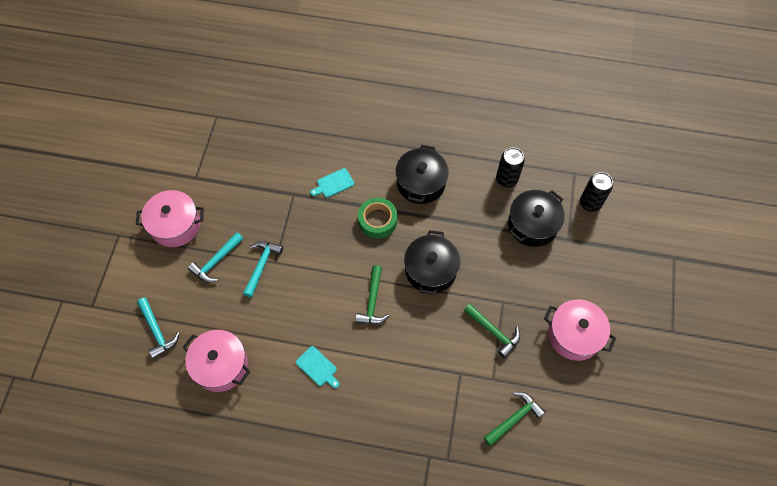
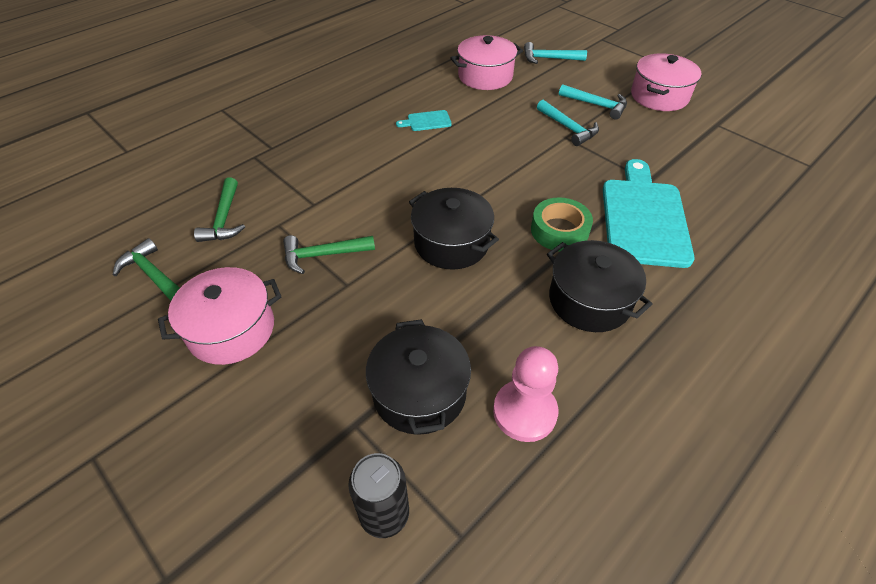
camera: 125 degrees right, 15 degrees down
turquoise hammer [188,232,244,283] -> turquoise hammer turned 135 degrees clockwise [559,84,627,120]
turquoise cutting board [310,168,354,198] -> turquoise cutting board [603,159,694,268], size x2.35
green hammer [355,265,389,324] -> green hammer moved to [113,238,180,301]
black can [496,148,525,188] -> pink pawn [493,346,558,442]

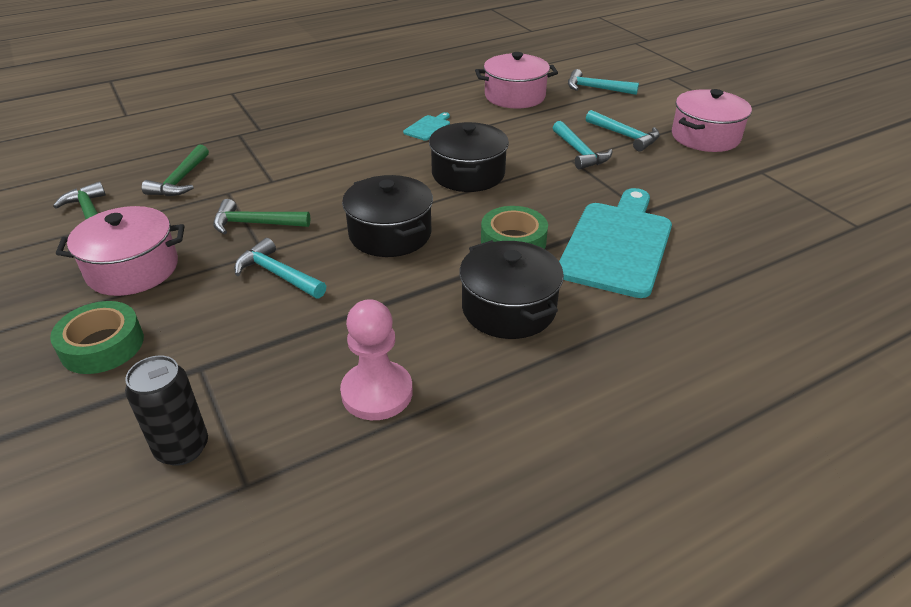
camera: 15 degrees right, 10 degrees down
black pot [366,319,471,435] -> black pot moved to [429,122,509,192]
turquoise cutting board [396,110,452,131] -> turquoise cutting board turned 120 degrees clockwise [403,112,450,141]
none -> green tape [50,301,144,374]
none -> turquoise hammer [234,238,326,298]

